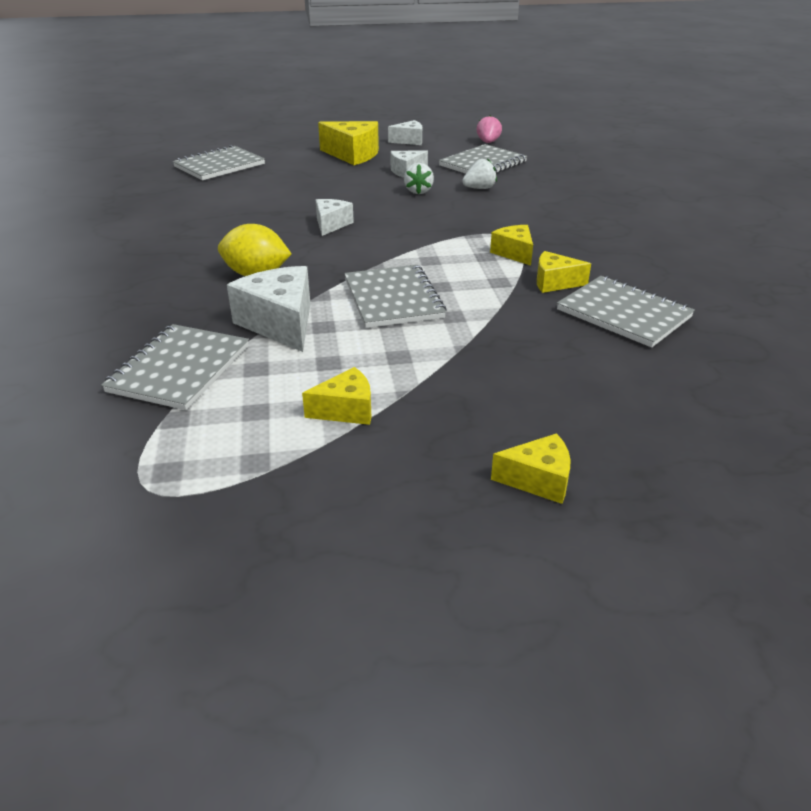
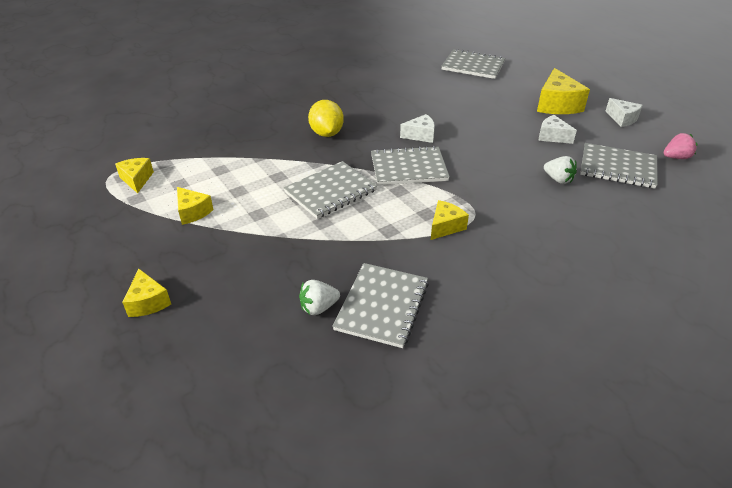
camera: 65 degrees right, 5 degrees up
grey notebook [101,324,249,410] -> grey notebook moved to [371,146,450,185]
white cheese [227,266,311,352] -> none
white strawberry [404,163,434,194] -> white strawberry moved to [299,280,340,315]
yellow cheese [537,251,591,293] -> yellow cheese moved to [115,158,154,193]

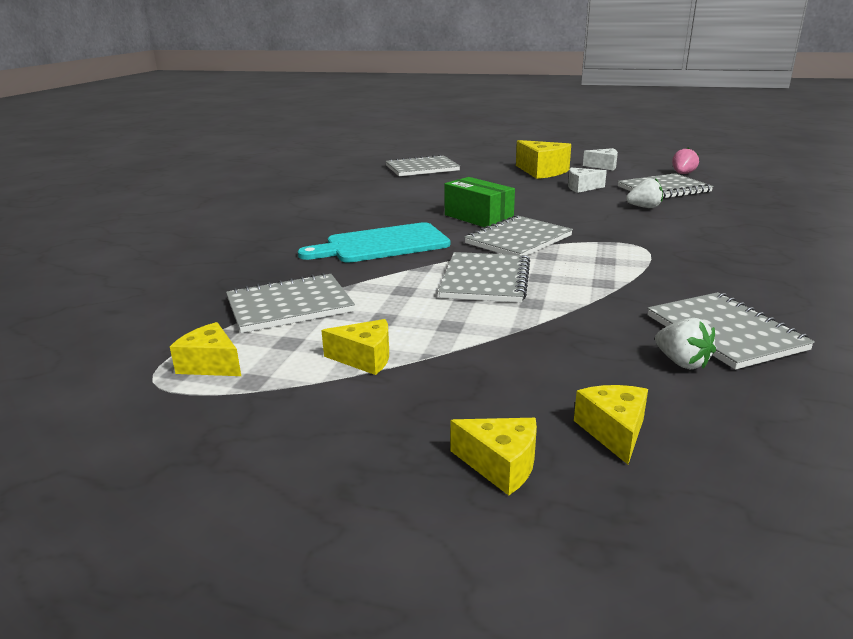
camera: 40 degrees left, 15 degrees down
white strawberry [299,280,340,315] -> white strawberry turned 60 degrees counterclockwise [655,318,716,370]
yellow lemon [308,100,344,137] -> turquoise cutting board [298,222,450,263]
white cheese [400,114,435,143] -> green box [444,177,515,227]
yellow cheese [431,200,469,240] -> yellow cheese moved to [574,385,648,464]
none -> grey notebook [226,273,355,333]

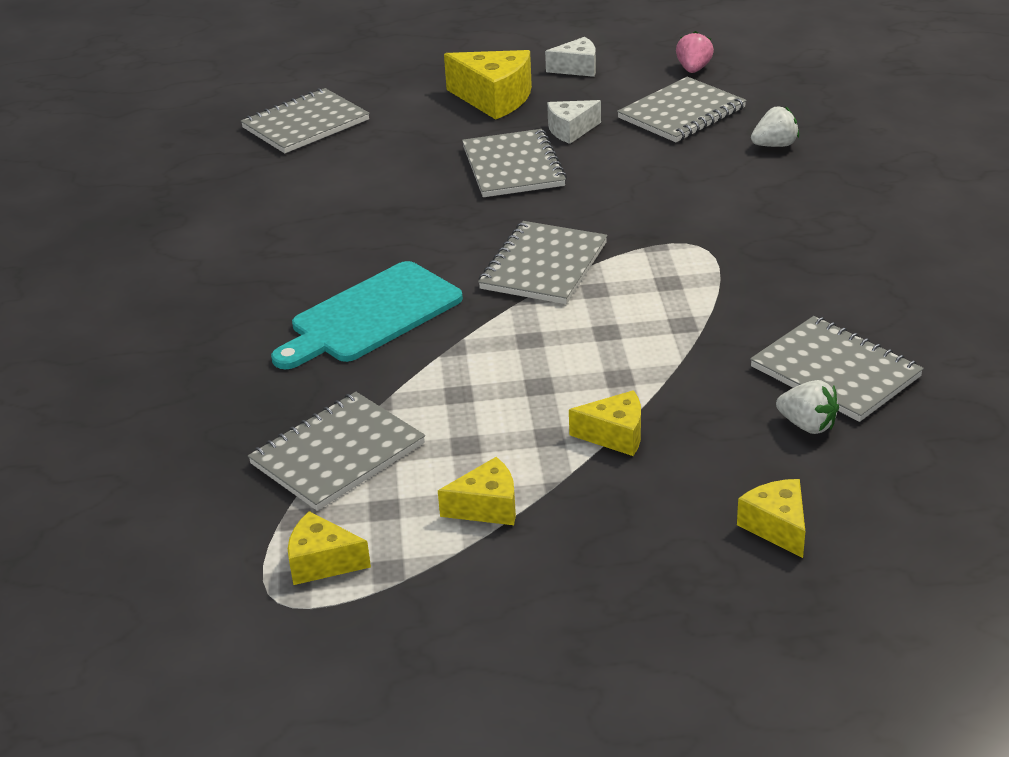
camera: 20 degrees left, 10 degrees up
grey notebook [438,252,530,303] -> grey notebook moved to [462,129,567,197]
green box [444,177,515,227] -> none
yellow cheese [451,418,537,496] -> yellow cheese moved to [569,390,641,456]
white strawberry [626,178,663,208] -> white strawberry moved to [751,106,799,147]

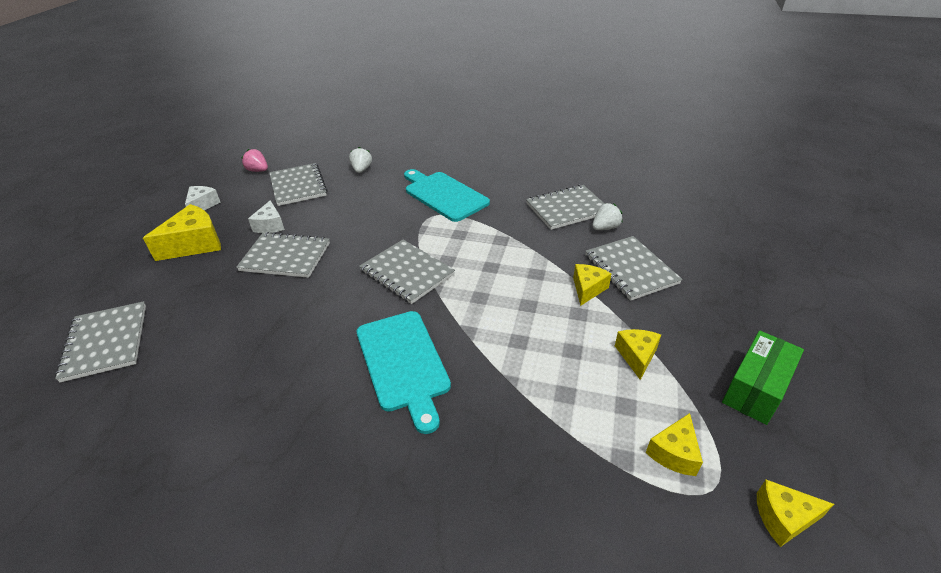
camera: 70 degrees left, 5 degrees up
grey notebook [248,392,425,511] -> grey notebook moved to [585,236,682,301]
yellow cheese [737,479,805,558] -> yellow cheese moved to [757,480,834,547]
none -> turquoise cutting board [404,169,490,222]
none -> green box [722,331,804,425]

